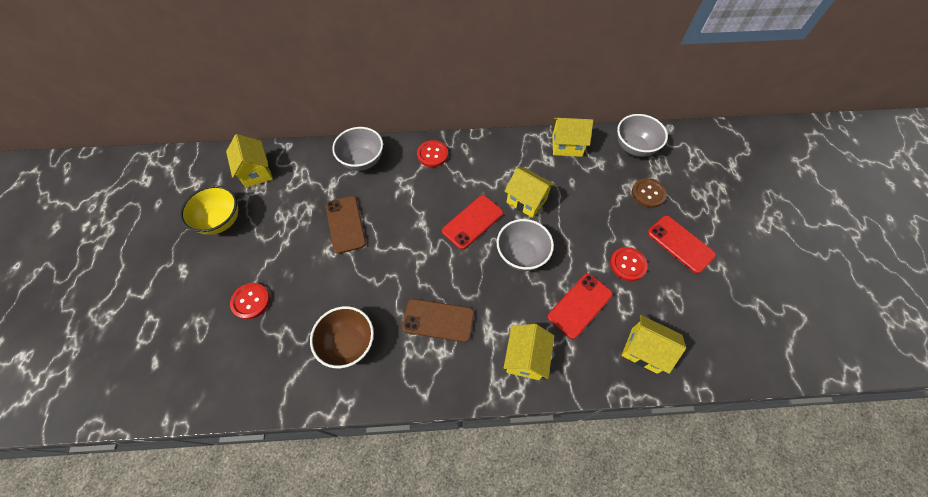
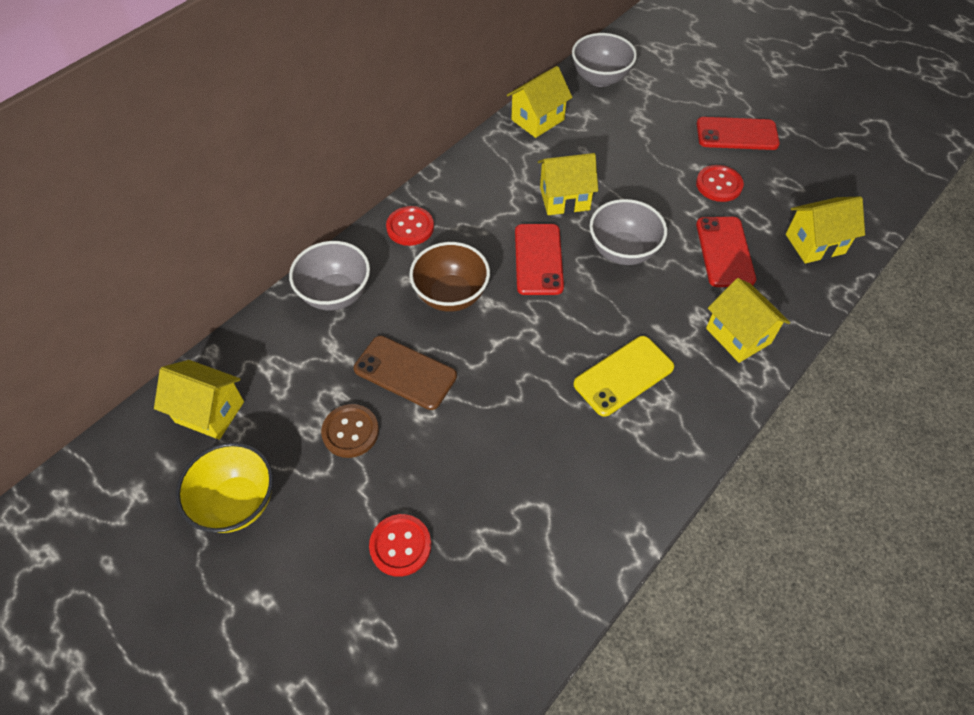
camera: 45 degrees left, 5 degrees down
brown bowl [310,306,374,368] -> brown bowl moved to [409,242,490,312]
brown phone [402,299,474,342] -> yellow phone [574,336,674,417]
brown button [632,178,667,208] -> brown button moved to [321,404,379,458]

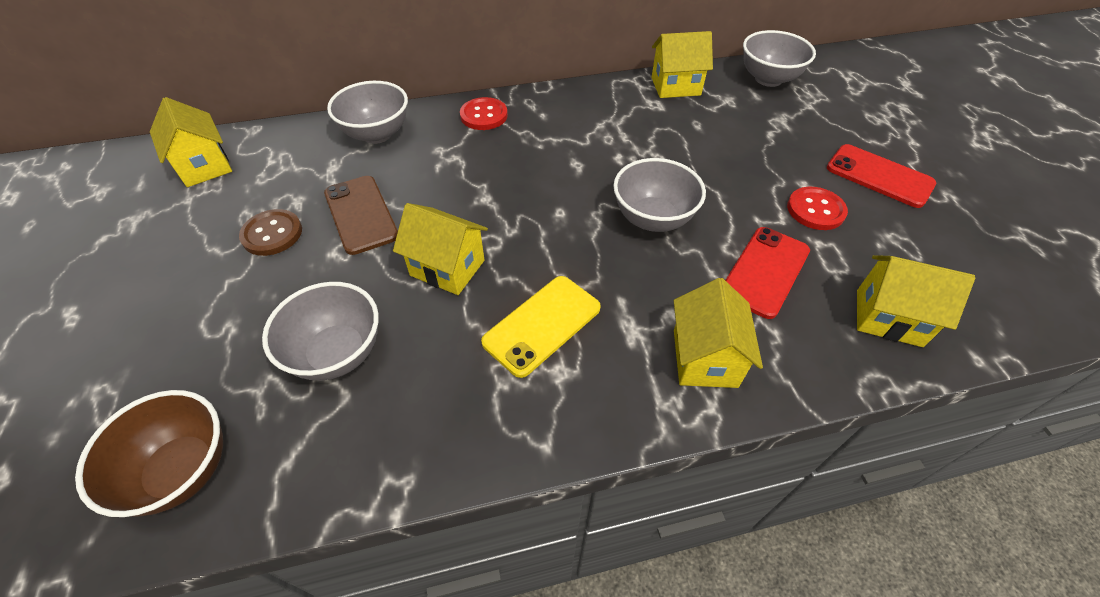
camera: 35 degrees right, 5 degrees down
yellow bowl [176,442,273,533] -> none
red button [369,514,431,577] -> none
brown bowl [409,242,490,312] -> brown bowl moved to [75,390,223,517]
red phone [515,224,564,295] -> none
yellow house [538,153,598,215] -> yellow house moved to [393,203,488,295]
yellow phone [574,336,674,417] -> yellow phone turned 45 degrees counterclockwise [481,276,601,378]
none -> grey bowl [262,282,379,380]

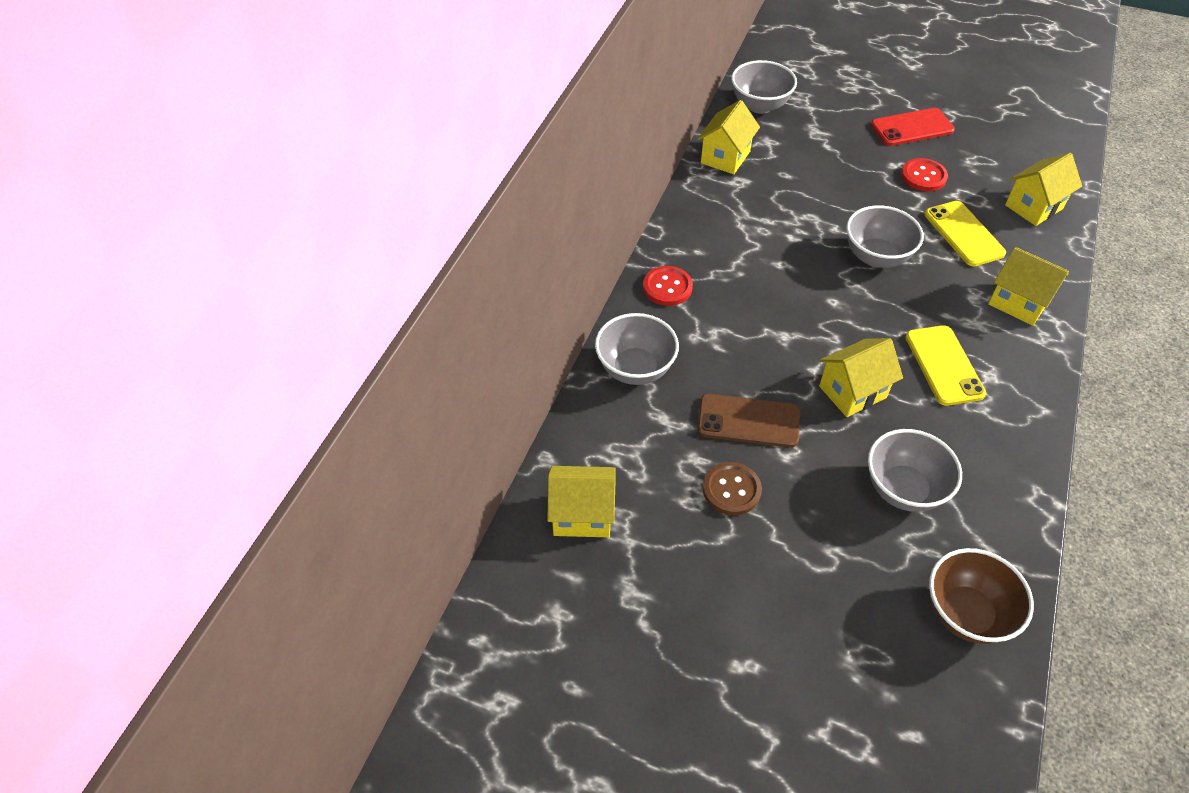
camera: 55 degrees left, 0 degrees up
red phone [725,227,810,319] -> yellow phone [925,201,1006,267]

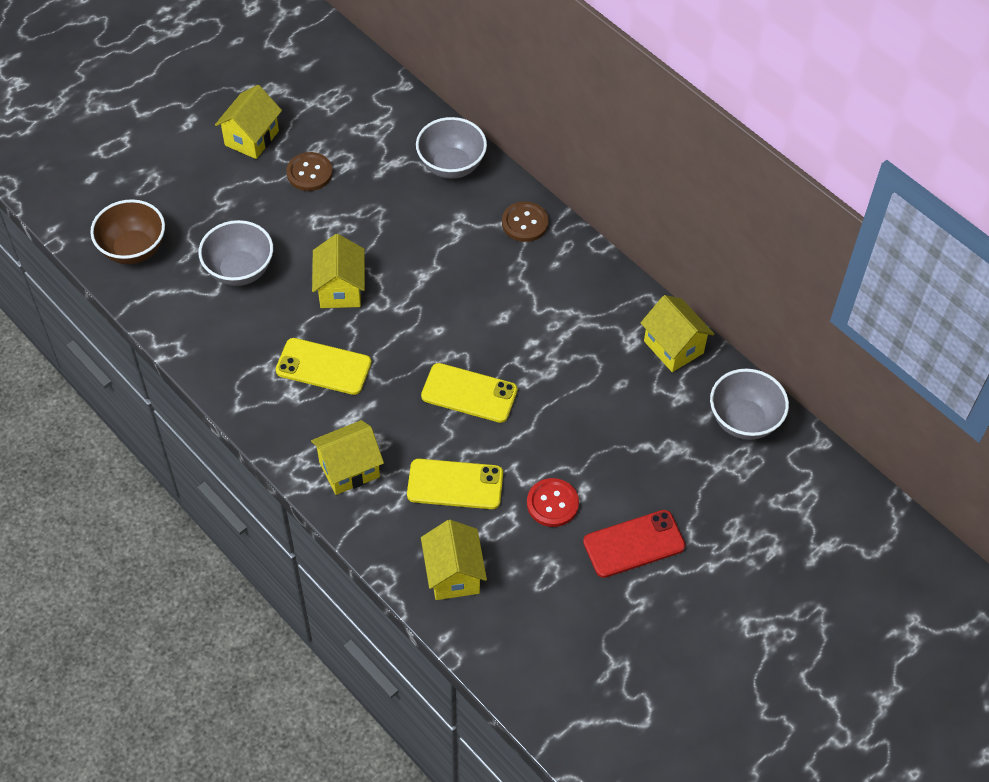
camera: 115 degrees right, 5 degrees up
yellow house [547,466,616,537] -> yellow house moved to [215,85,282,159]
red button [643,266,693,306] -> brown button [502,202,549,242]
brown phone [697,394,800,448] -> none
grey bowl [846,205,924,268] -> yellow phone [421,363,518,423]
red phone [871,108,955,146] -> red phone turned 60 degrees clockwise [583,510,685,578]

